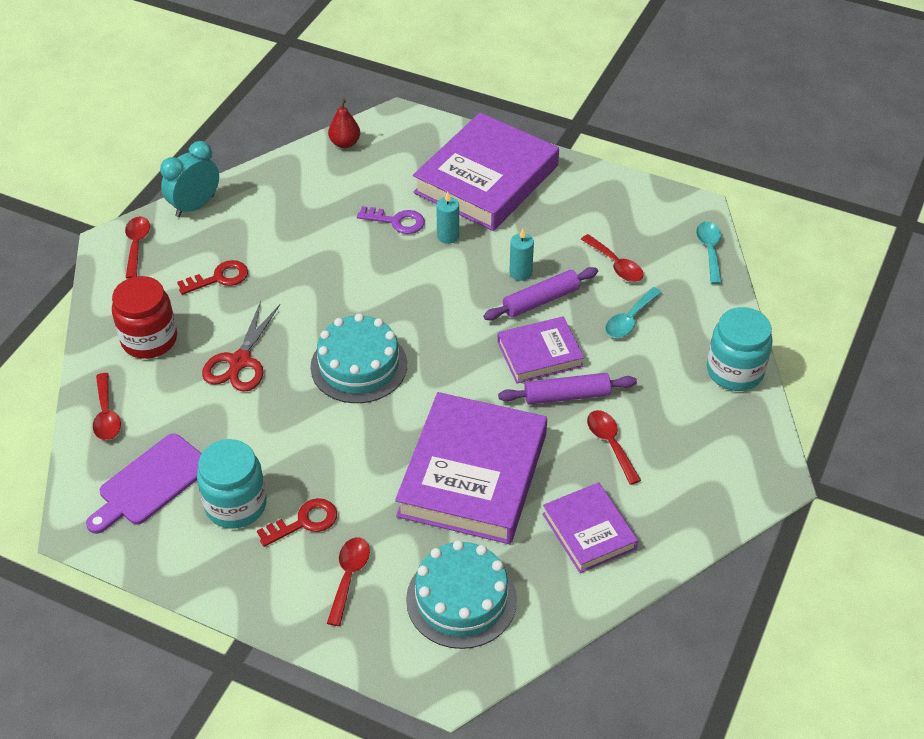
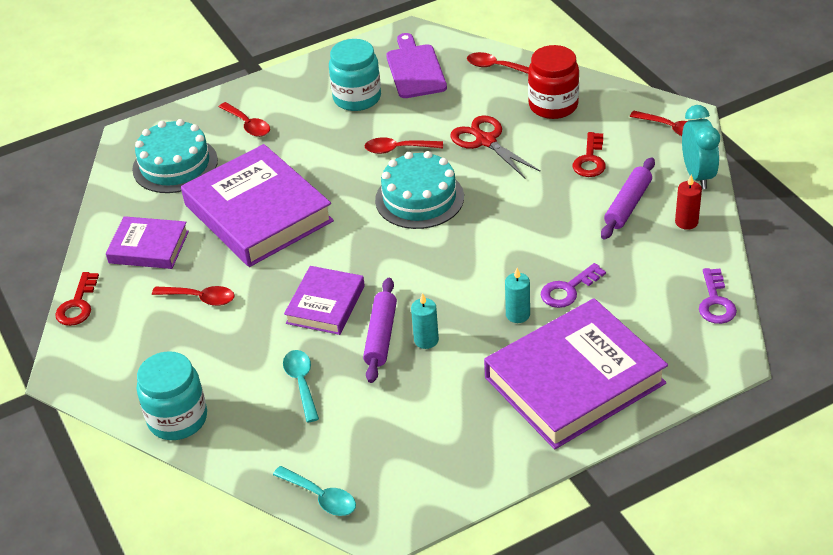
camera: 130 degrees right, 5 degrees down
red key [257,498,337,547] -> red key moved to [55,272,99,326]
red pear [328,99,360,148] -> purple key [699,268,737,324]
purple book [413,112,559,231] -> purple book turned 75 degrees clockwise [484,298,668,449]
purple rolling pin [498,373,637,405] -> purple rolling pin moved to [601,157,655,240]
red spoon [581,234,644,282] -> red spoon moved to [365,137,443,154]
none -> red candle [675,174,702,230]

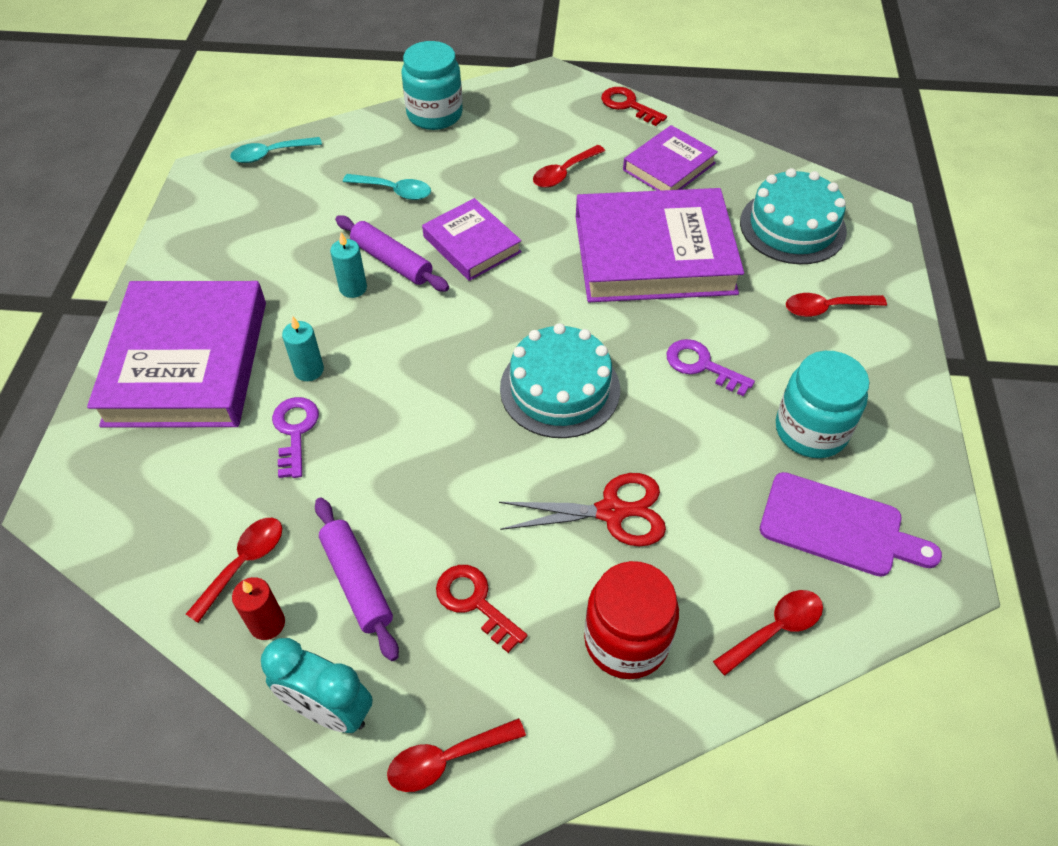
camera: 120 degrees right, 10 degrees up
red spoon [365,137,443,154] -> red spoon moved to [186,518,282,623]
purple key [699,268,737,324] -> purple key moved to [666,339,755,396]

